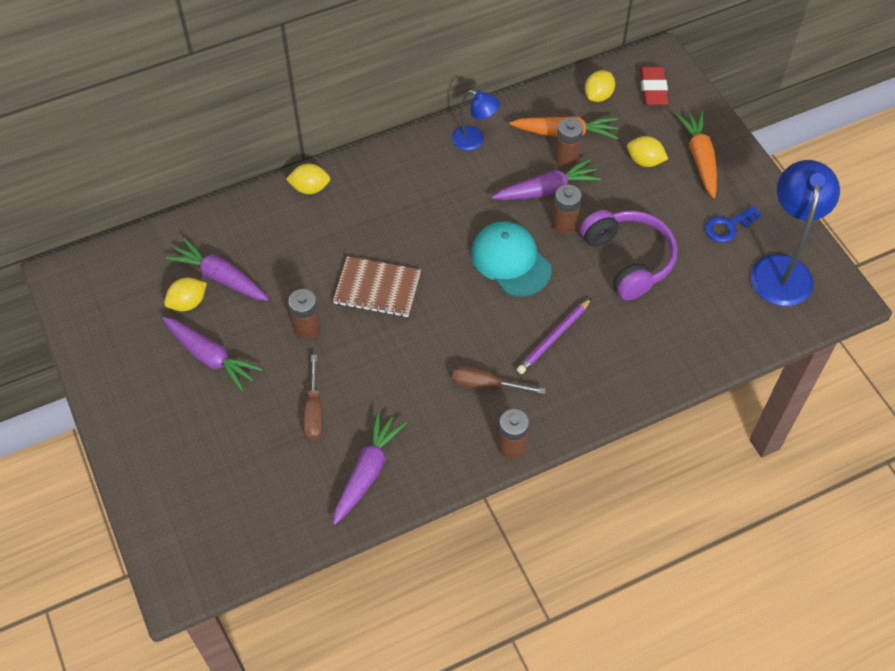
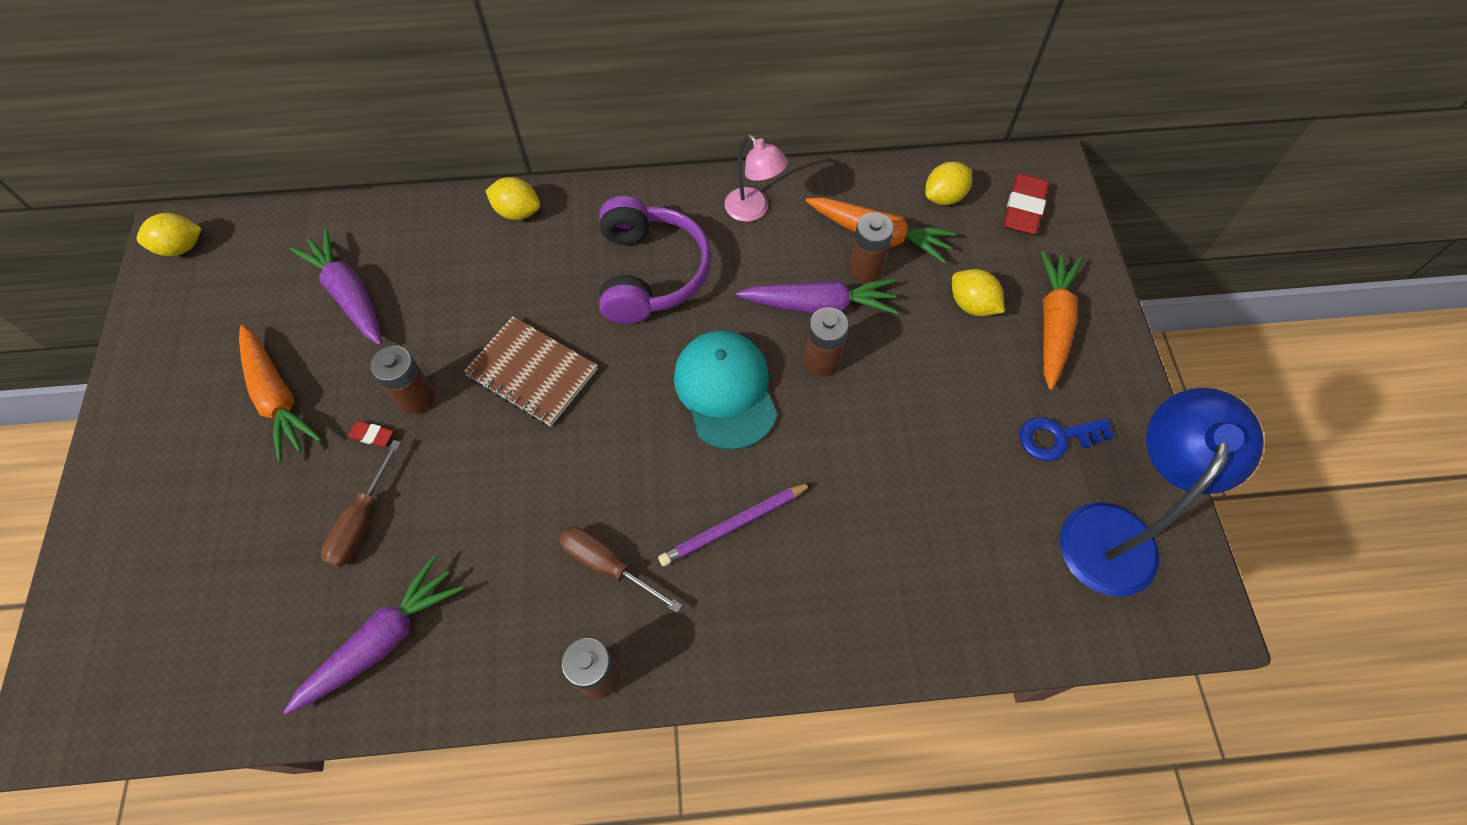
camera: 20 degrees right, 5 degrees up
purple carrot [162,317,263,392] -> orange carrot [239,325,322,463]
yellow lemon [164,278,207,311] -> yellow lemon moved to [137,213,202,256]
blue lamp [452,90,500,150] -> pink lamp [724,135,788,222]
purple headphones [580,210,678,301] -> purple headphones moved to [599,196,711,324]
none -> red eraser [348,421,393,447]

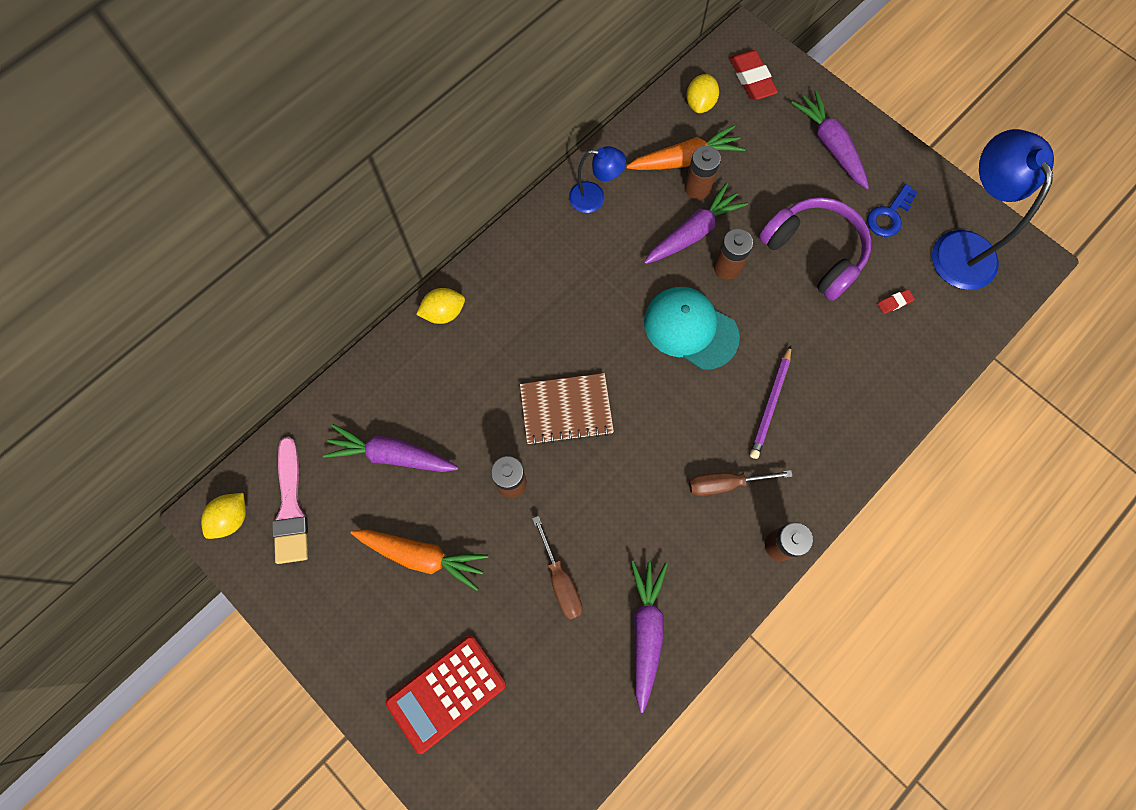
camera: 40 degrees left, 10 degrees up
red eraser [348,421,393,447] -> red eraser moved to [878,289,915,314]
purple headphones [599,196,711,324] -> purple headphones moved to [759,197,871,301]
pink lamp [724,135,788,222] -> blue lamp [569,146,626,213]
yellow lemon [952,269,1004,316] -> none
orange carrot [1041,251,1082,390] -> purple carrot [791,90,869,189]
none -> pink brush [272,437,308,564]
none -> red calculator [386,636,506,754]

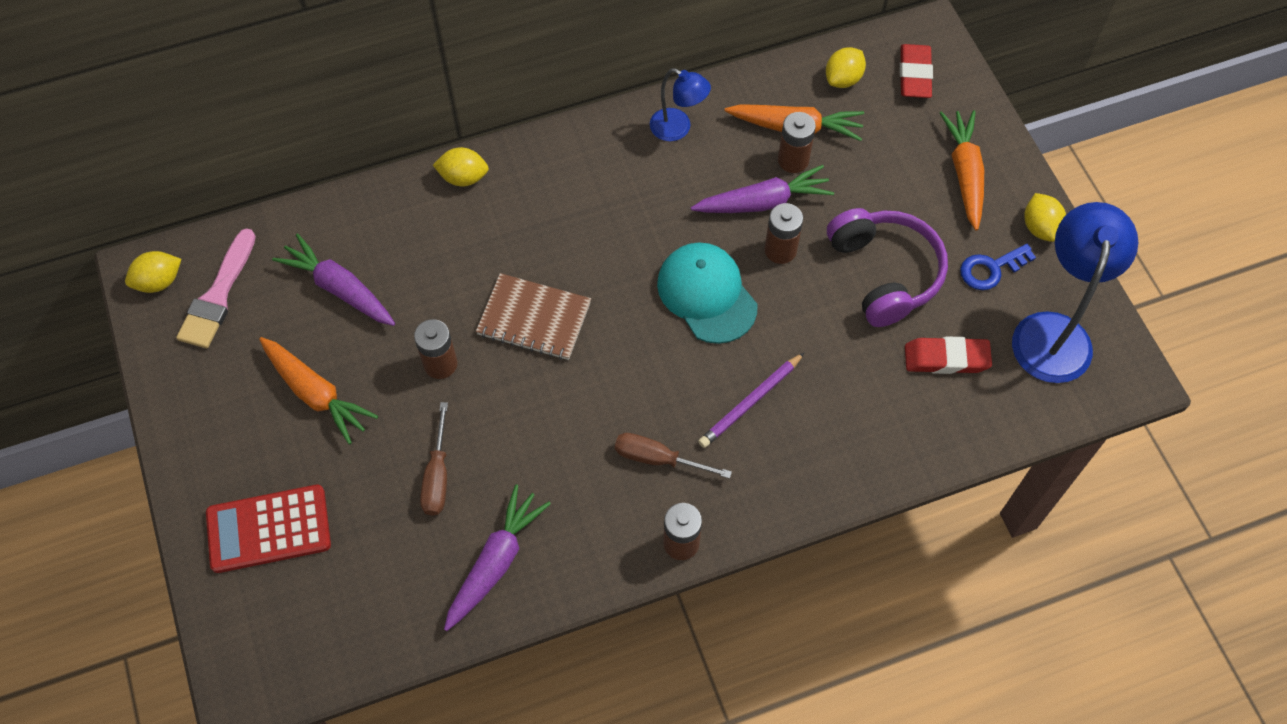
camera: 25 degrees right, 10 degrees down
purple carrot [791,90,869,189] -> orange carrot [940,110,984,231]
red eraser [878,289,915,314] -> red eraser [905,337,992,374], size x2.04
none -> yellow lemon [1025,193,1066,242]

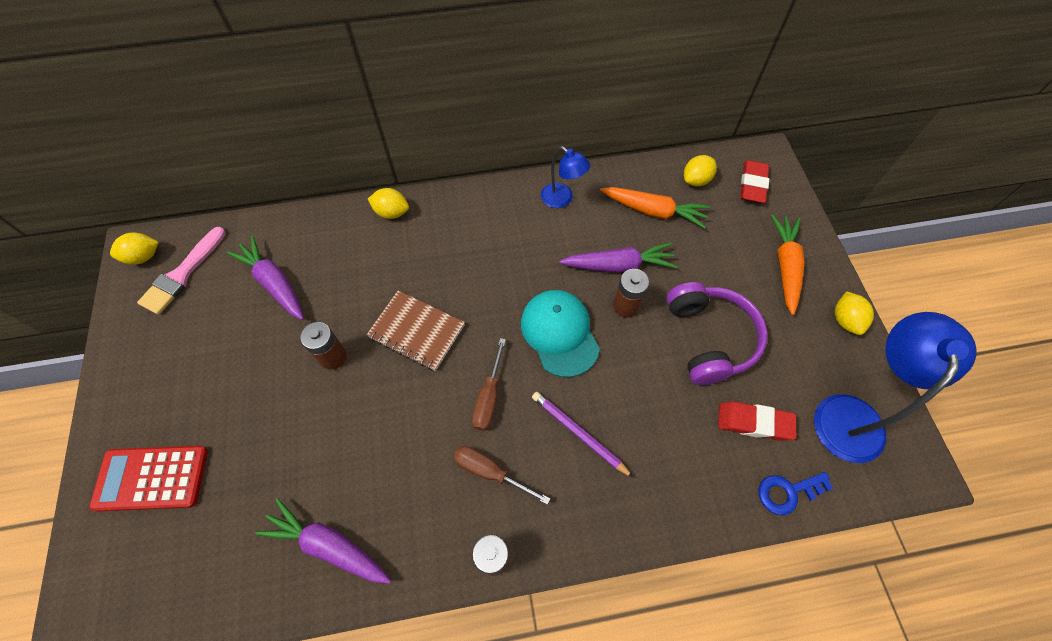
camera: 10 degrees right, 0 degrees up
orange carrot [259,337,378,445] -> none
brown screwdriver [420,402,448,516] -> brown screwdriver moved to [472,338,506,431]
purple carrot [444,484,551,631] -> purple carrot turned 105 degrees counterclockwise [255,499,391,584]
purple pencil [698,353,804,448] -> purple pencil turned 75 degrees clockwise [532,392,634,478]
brown battery [778,112,816,173] -> none
blue key [960,244,1036,290] -> blue key moved to [759,472,833,515]

